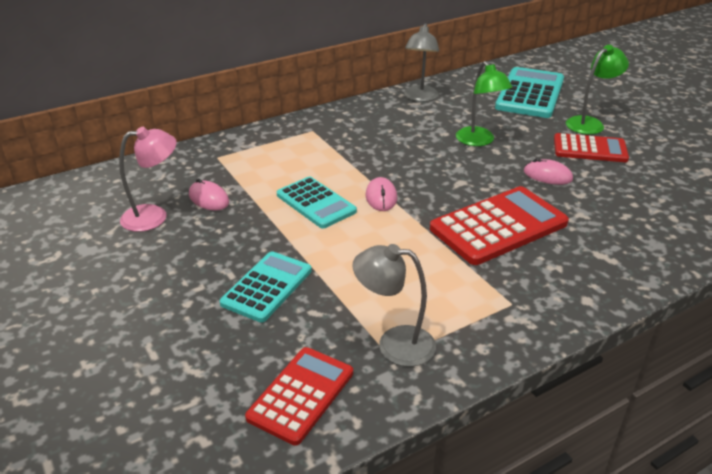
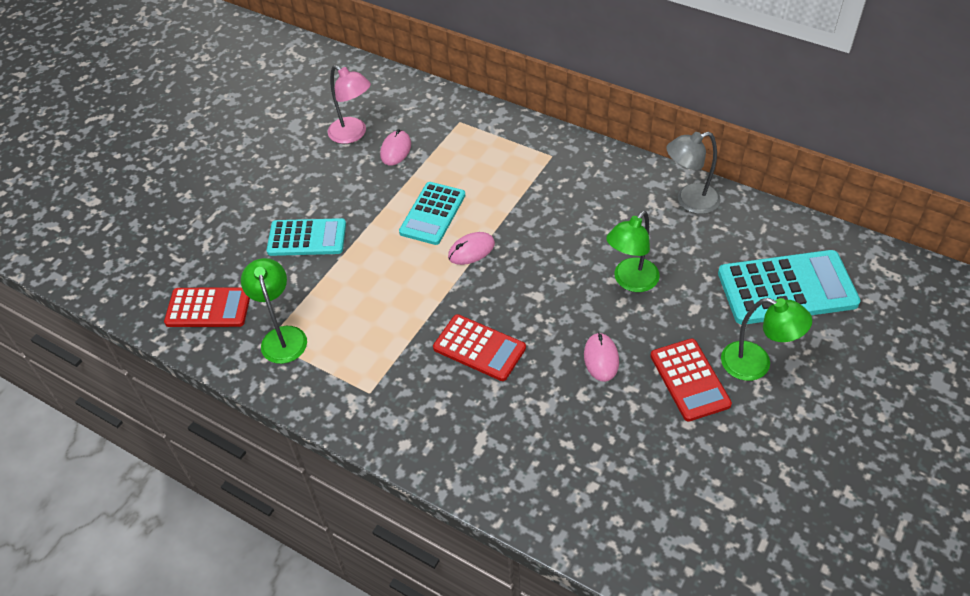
camera: 65 degrees right, 15 degrees up
grey lamp [352,244,436,367] -> green lamp [241,258,307,364]
red calculator [430,186,569,265] -> red calculator [433,314,526,381], size x0.65

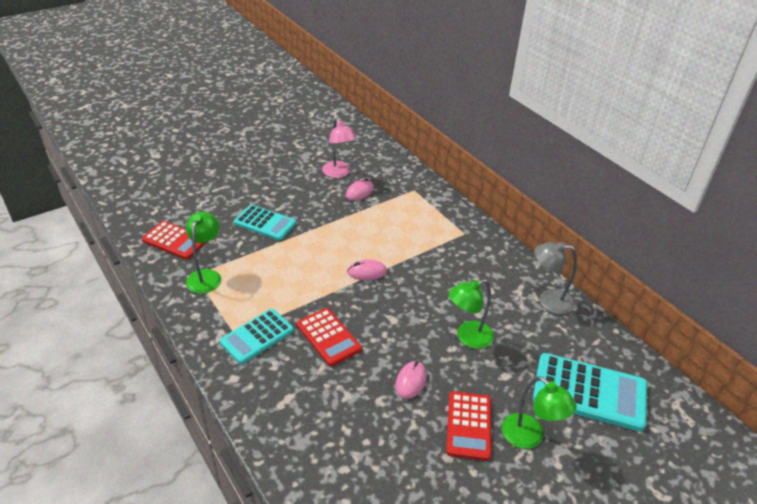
camera: 20 degrees right, 10 degrees down
turquoise calculator [399,182,465,245] -> turquoise calculator moved to [219,309,294,364]

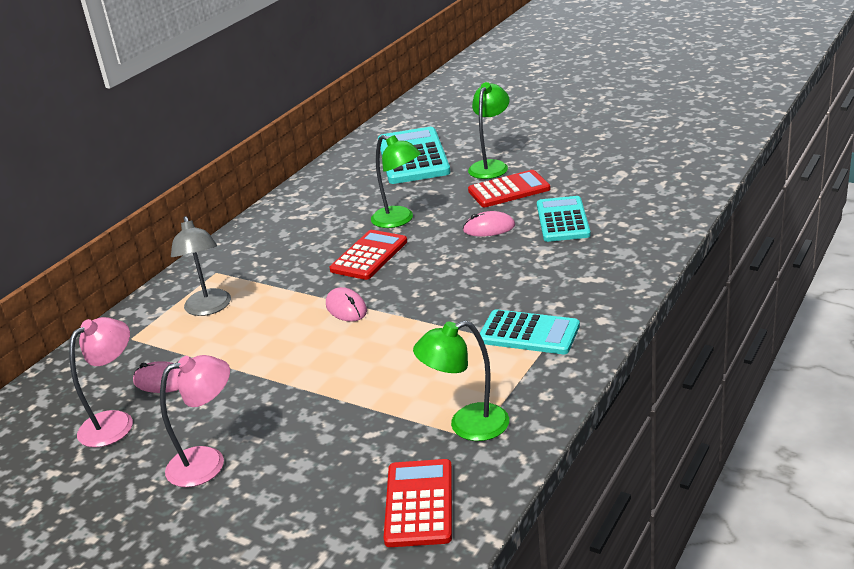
camera: 110 degrees left, 10 degrees down
turquoise calculator [234,205,296,240] -> turquoise calculator moved to [537,196,591,242]
red calculator [297,308,362,366] -> red calculator moved to [329,230,407,280]
grey lamp [534,242,577,314] -> grey lamp moved to [171,216,231,316]
none -> pink lamp [160,355,230,487]

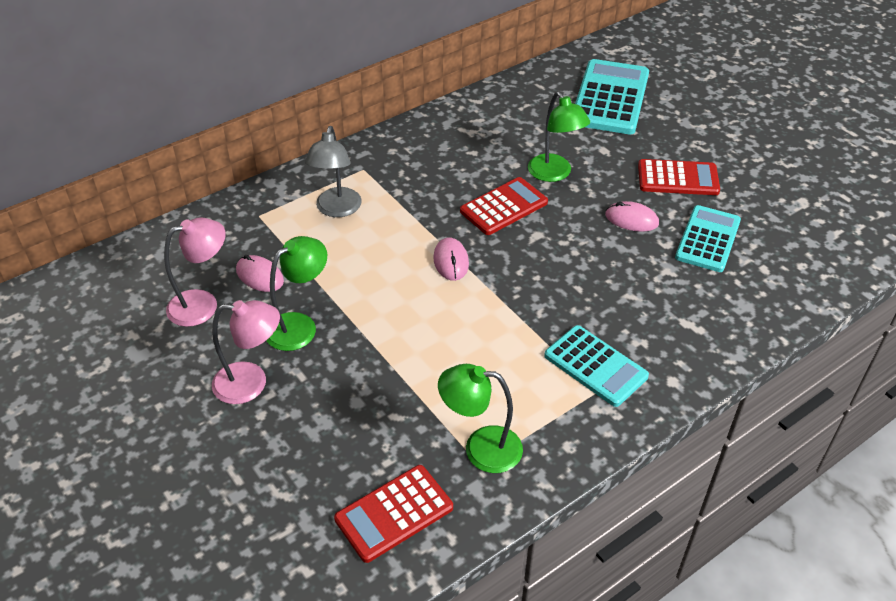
camera: 20 degrees right, 15 degrees up
red calculator [384,459,452,547] -> red calculator turned 150 degrees counterclockwise [334,465,453,563]
green lamp [468,82,510,179] -> green lamp moved to [266,236,327,351]

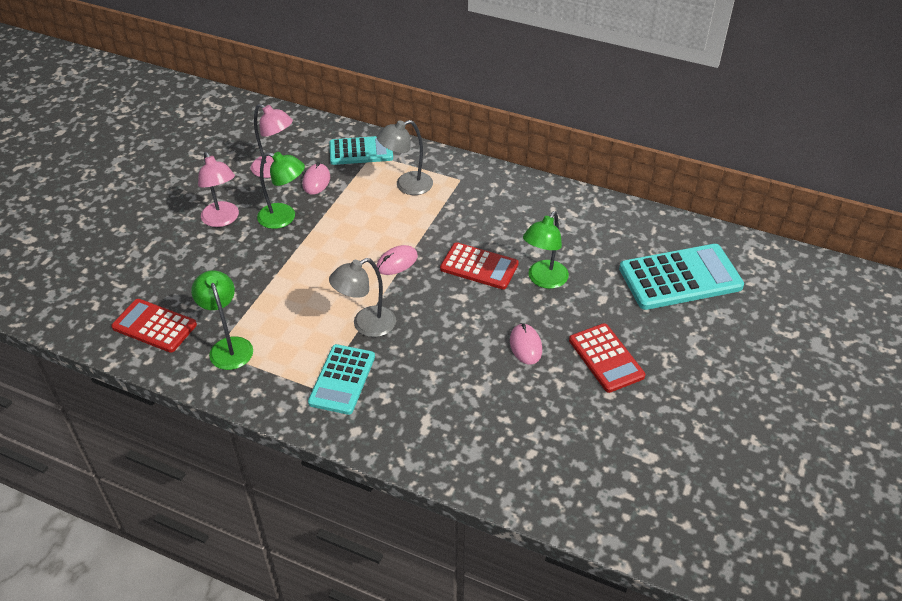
camera: 60 degrees right, 0 degrees up
turquoise calculator [675,205,741,272] -> turquoise calculator moved to [329,136,393,165]
none -> grey lamp [329,258,396,337]

